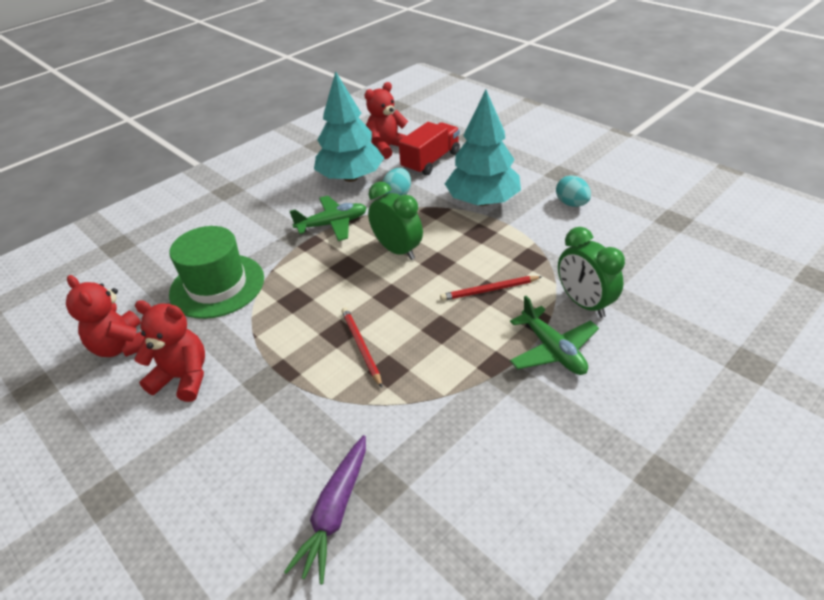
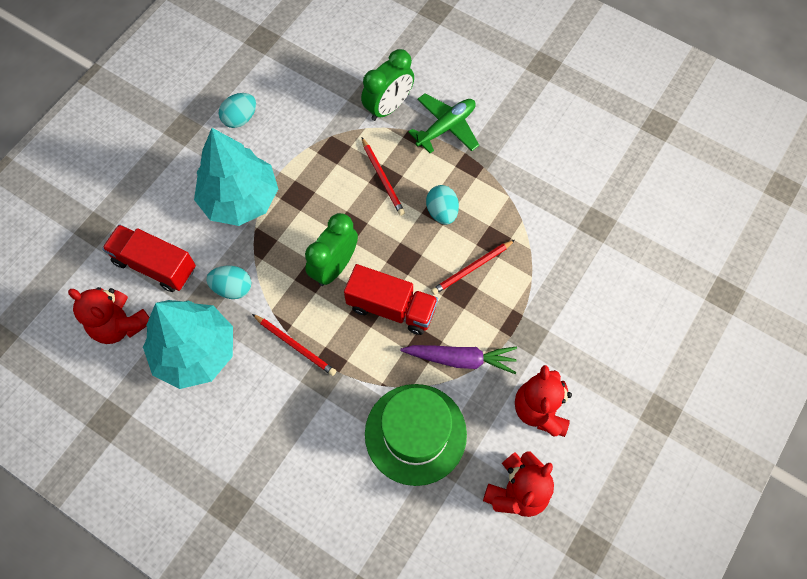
camera: 105 degrees left, 25 degrees up
purple carrot [284,435,366,585] -> purple carrot moved to [400,345,517,374]
green plane [290,196,367,241] -> red pencil [252,314,336,376]
none -> red truck [344,264,438,335]
none -> turquoise egg [426,185,459,225]

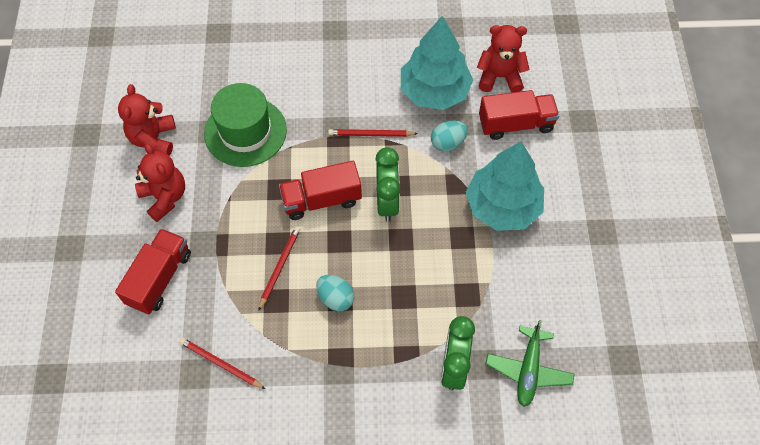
camera: 145 degrees right, 5 degrees down
turquoise egg [219,93,256,128] -> none
red pencil [362,138,405,216] -> red pencil moved to [179,338,265,389]
purple carrot [400,345,517,374] -> none
green plane [408,93,479,153] -> green plane moved to [486,320,575,407]
none -> red truck [115,229,191,314]

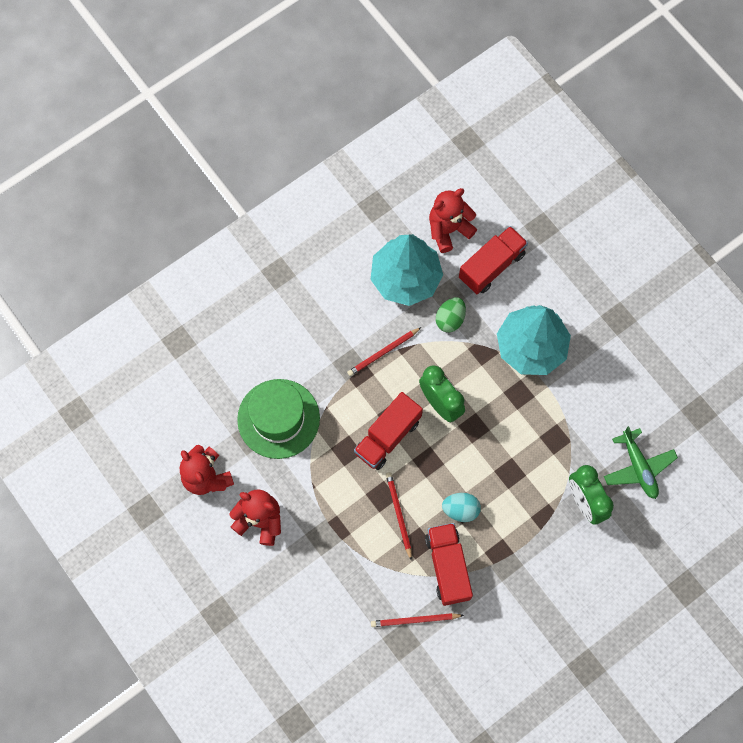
camera: 35 degrees left, 10 degrees up
red truck [115,229,191,314] -> red truck moved to [425,523,473,606]
turquoise egg [431,121,468,151] -> green egg [436,297,466,332]

